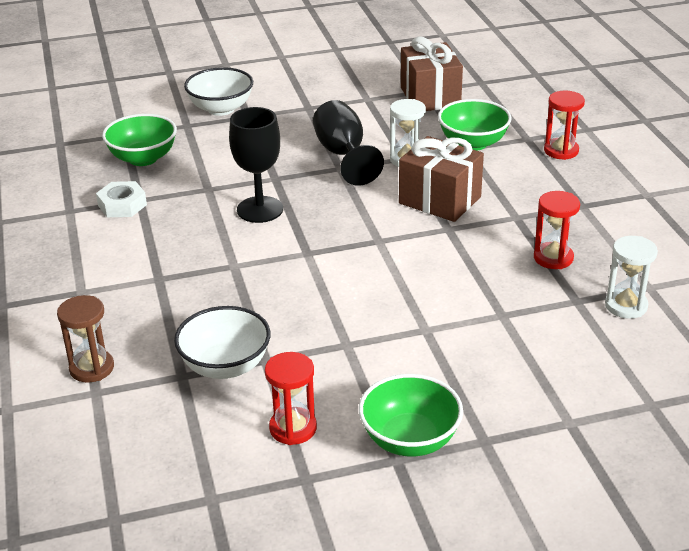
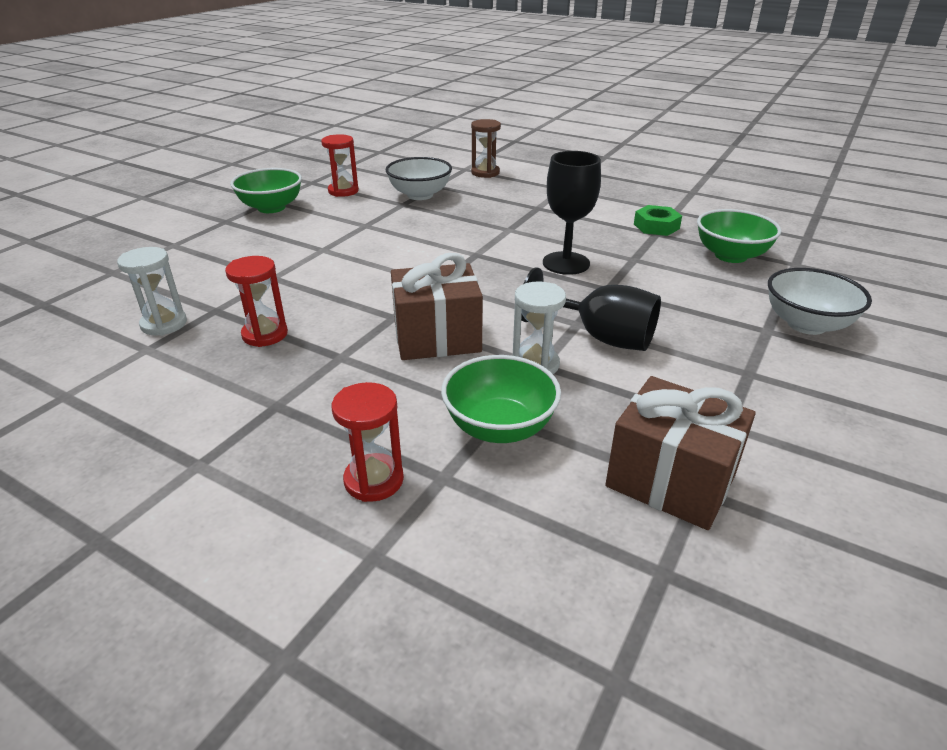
camera: 135 degrees right, 0 degrees up
white nut [96,181,147,217] -> green nut [634,205,682,236]

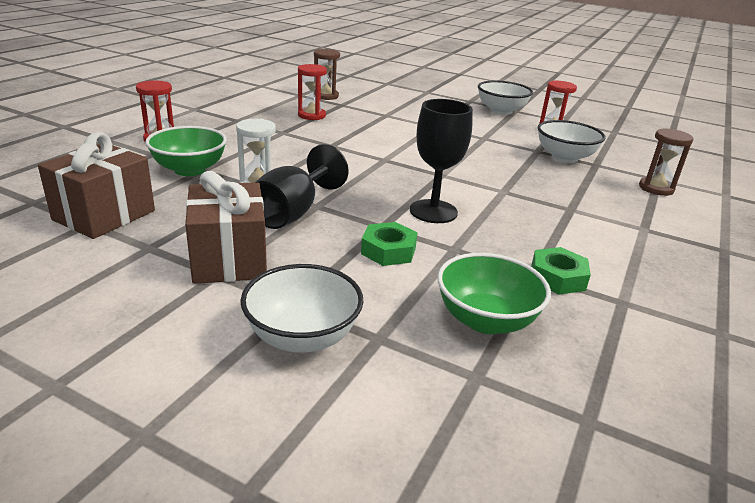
camera: 85 degrees right, 5 degrees down
white hourglass [117,247,187,336] -> brown hourglass [314,49,340,100]
green bowl [230,168,302,213] -> white bowl [478,81,533,115]
brown gift [391,253,483,360] -> brown gift moved to [185,171,267,284]
none -> green nut [361,222,418,266]

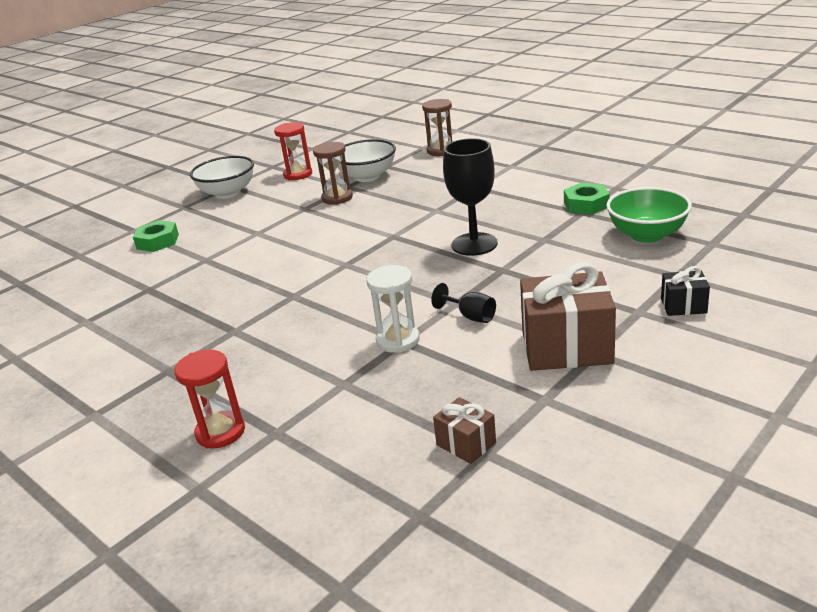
camera: 70 degrees left, 0 degrees up
brown gift [38,132,155,239] -> brown gift [433,397,496,464], size x0.50
green bowl [145,126,227,176] -> none
white bowl [240,264,363,353] -> black gift [661,266,710,316]
black goblet [256,144,349,229] -> black goblet [431,283,496,323], size x0.51
red hourglass [298,64,327,120] -> none
brown hourglass [314,49,340,100] -> brown hourglass moved to [313,142,353,205]
green nut [361,222,418,266] -> green nut moved to [133,220,179,252]

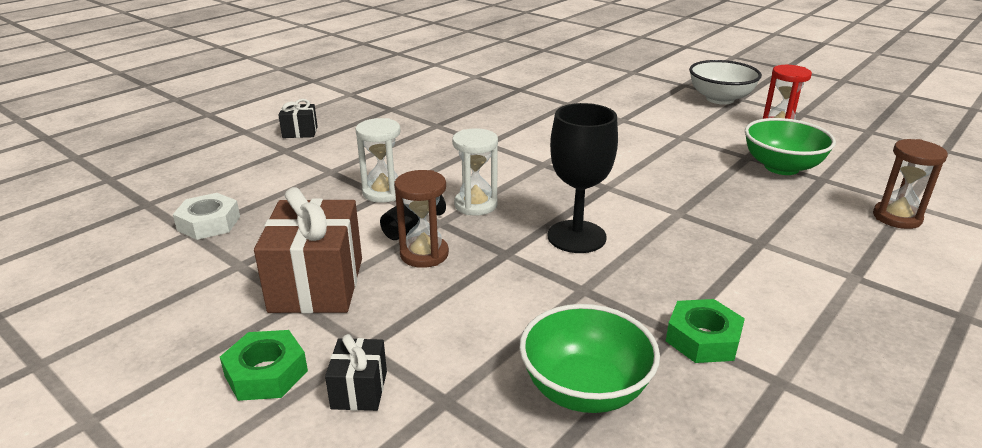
camera: 85 degrees right, 0 degrees up
green nut [133,220,179,252] -> green nut moved to [220,330,308,401]
red hourglass [174,349,245,448] -> black gift [279,99,318,138]
brown hourglass [313,142,353,205] -> brown hourglass moved to [394,170,449,268]
white bowl [338,139,396,182] -> green bowl [745,118,836,175]
brown gift [433,397,496,464] -> white nut [173,193,240,240]
none -> white hourglass [452,128,498,215]

